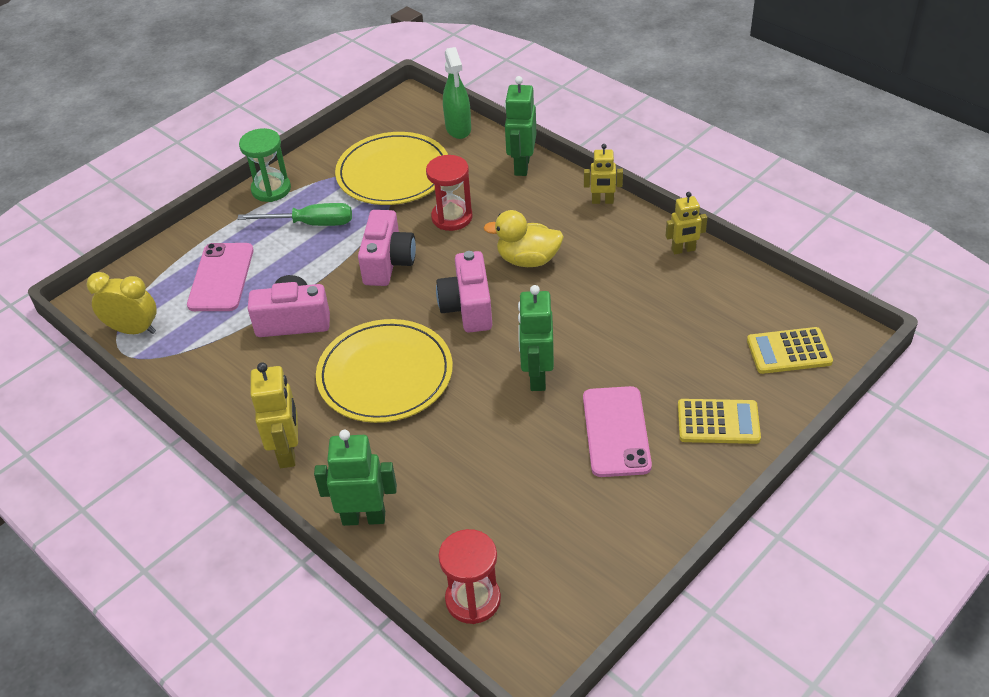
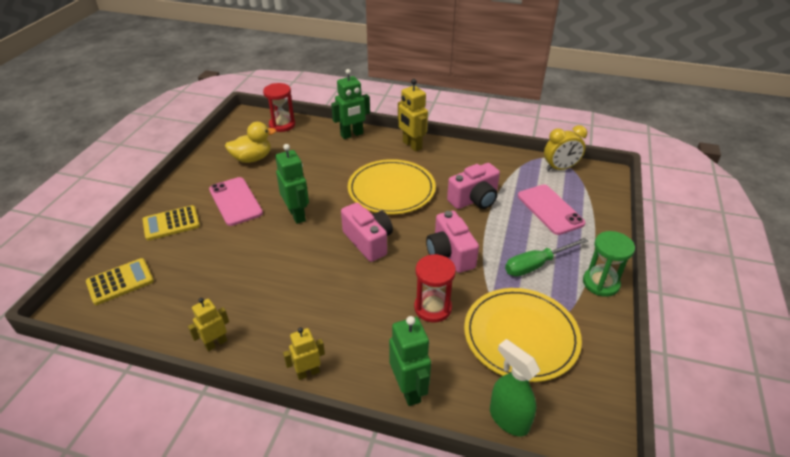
camera: 150 degrees right, 5 degrees down
yellow duck [483,210,564,267] -> yellow duck moved to [225,122,276,163]

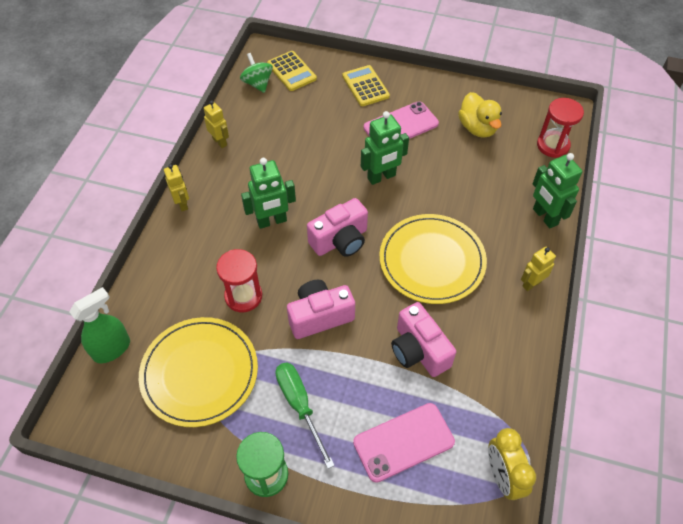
camera: 90 degrees right, 15 degrees up
green robot [389,316,431,406] -> green robot moved to [241,158,296,229]
yellow robot [398,79,428,152] -> yellow robot [521,247,556,291], size x0.65
none -> green spinning top [240,53,273,93]

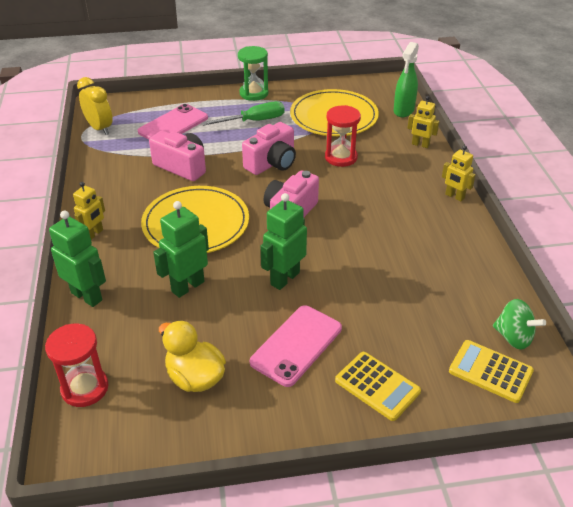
camera: 155 degrees right, 15 degrees down
yellow robot [204,100,229,148] -> yellow robot moved to [407,96,440,148]
green robot [241,158,296,229] -> green robot moved to [153,201,209,298]
green screwdriver [275,362,335,469] -> green screwdriver turned 60 degrees counterclockwise [201,101,285,126]

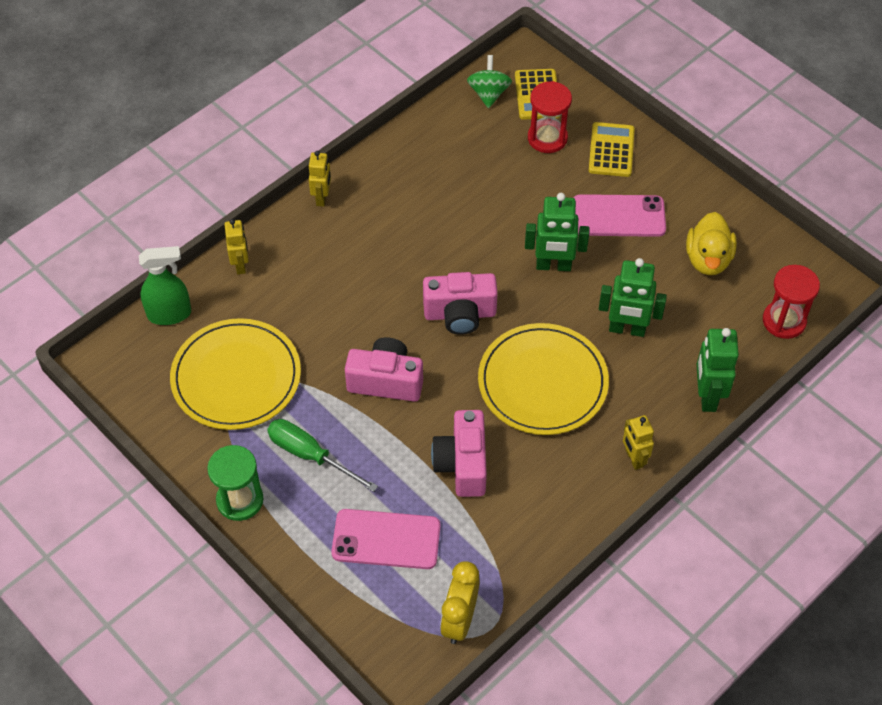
camera: 125 degrees left, 15 degrees up
yellow robot [73,182,105,240] -> yellow robot turned 105 degrees counterclockwise [623,415,654,470]
red hourglass [325,105,361,167] -> red hourglass moved to [528,81,572,153]

